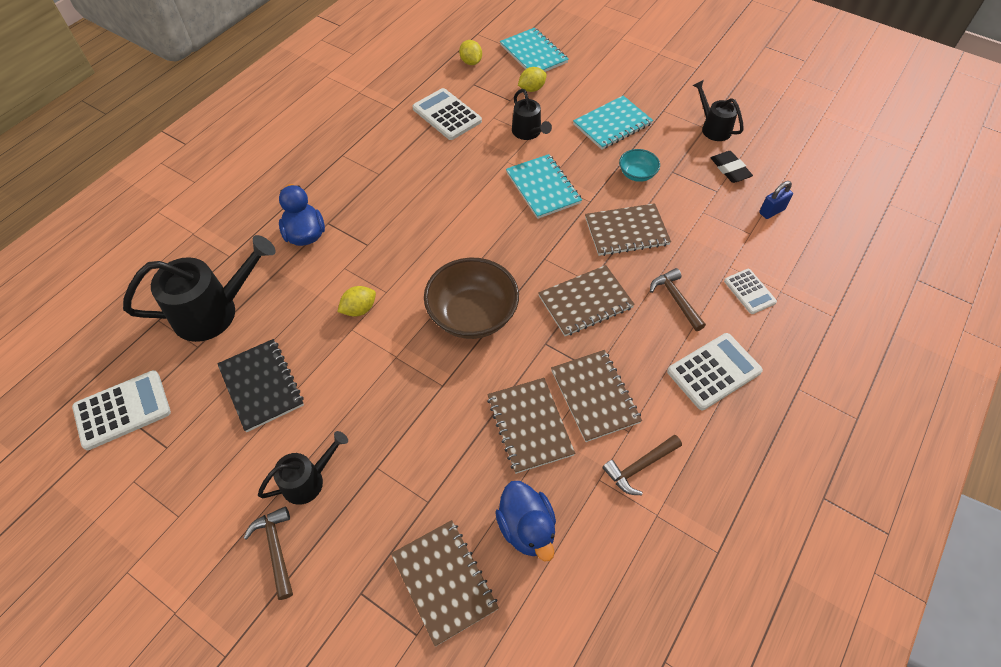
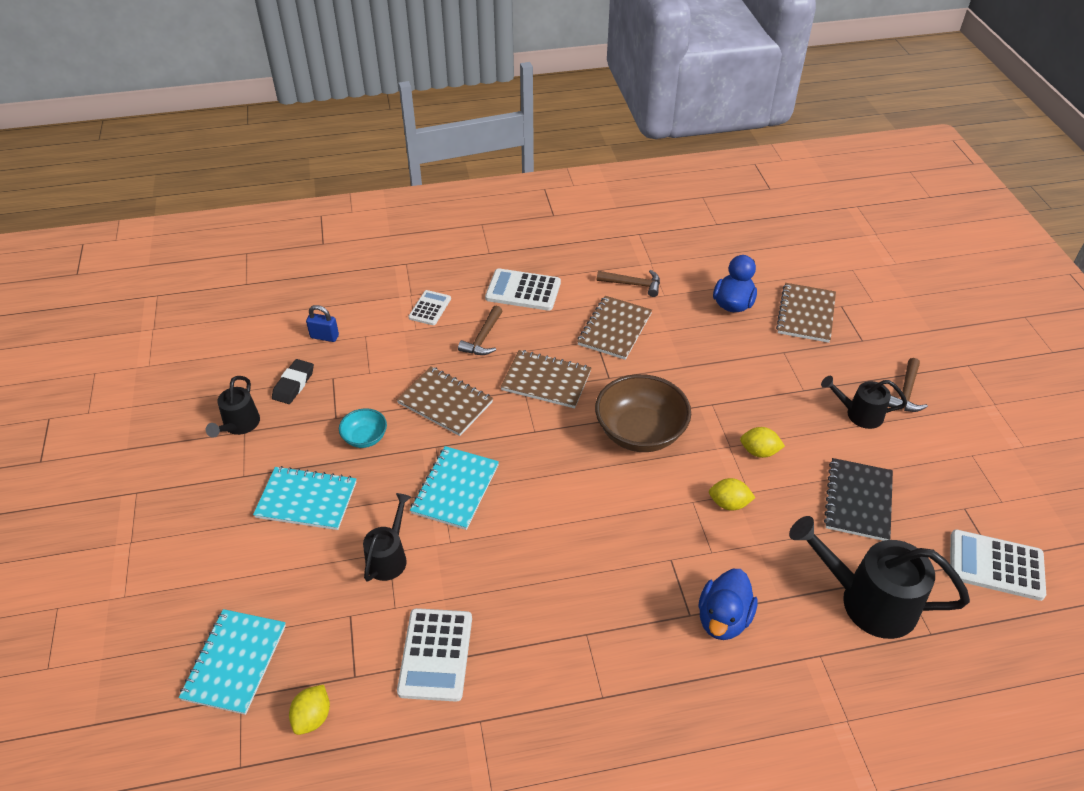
camera: 135 degrees left, 10 degrees down
brown notebook [487,378,575,474] -> none
yellow lemon [518,67,547,92] -> yellow lemon moved to [740,427,785,458]

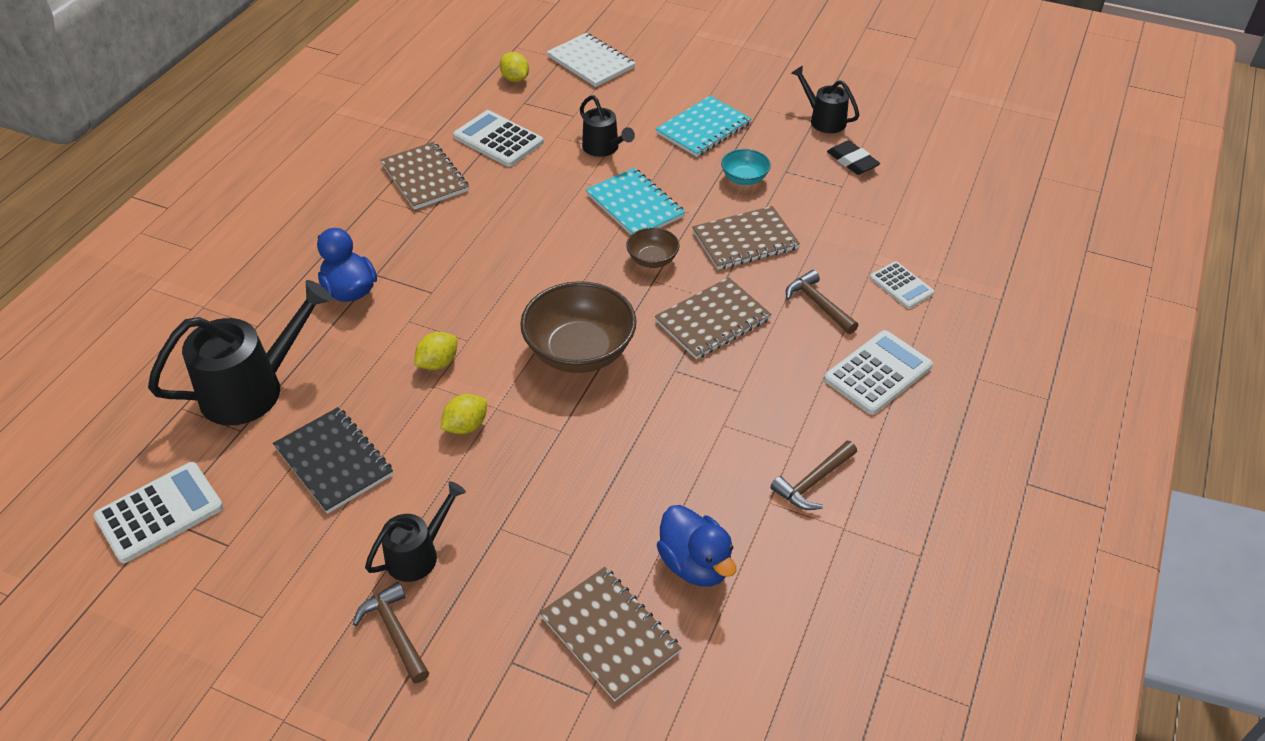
camera: 125 degrees right, 0 degrees up
turquoise notebook [178,609,286,715] -> white notebook [547,33,636,87]
blue padlock [306,305,339,342] -> none
brown notebook [577,296,652,360] -> brown notebook moved to [380,142,469,210]
none -> brown bowl [626,227,680,268]

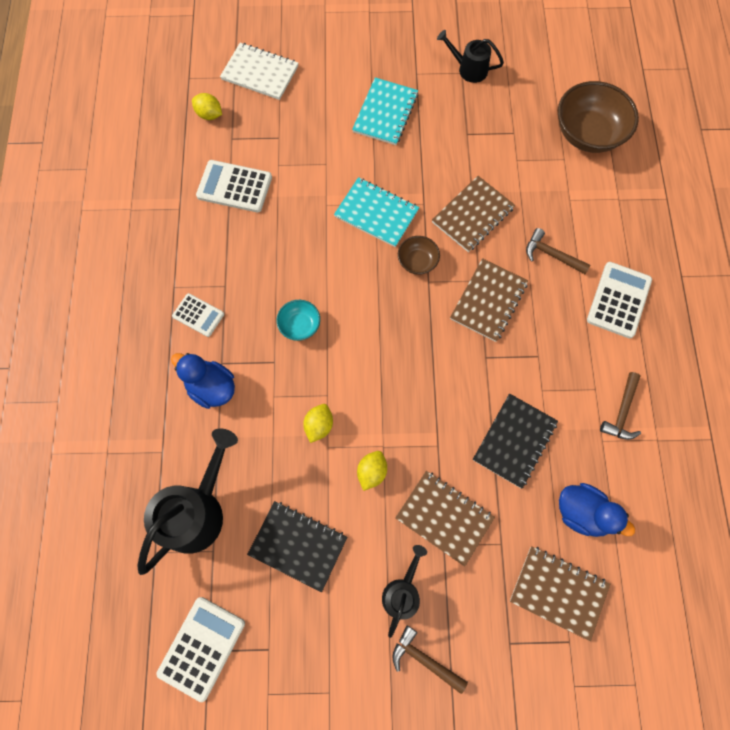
camera: 25 degrees left, 25 degrees up
brown notebook [380,142,469,210] -> brown notebook moved to [395,471,495,567]
brown bowl [520,281,636,373] -> brown bowl moved to [558,81,639,153]
black watering can [580,95,635,157] -> none
turquoise bowl [721,149,771,185] -> turquoise bowl moved to [277,300,320,341]
black eraser [827,140,880,175] -> none
white calculator [870,261,935,309] -> white calculator moved to [172,293,224,337]
none -> black notebook [473,393,558,489]

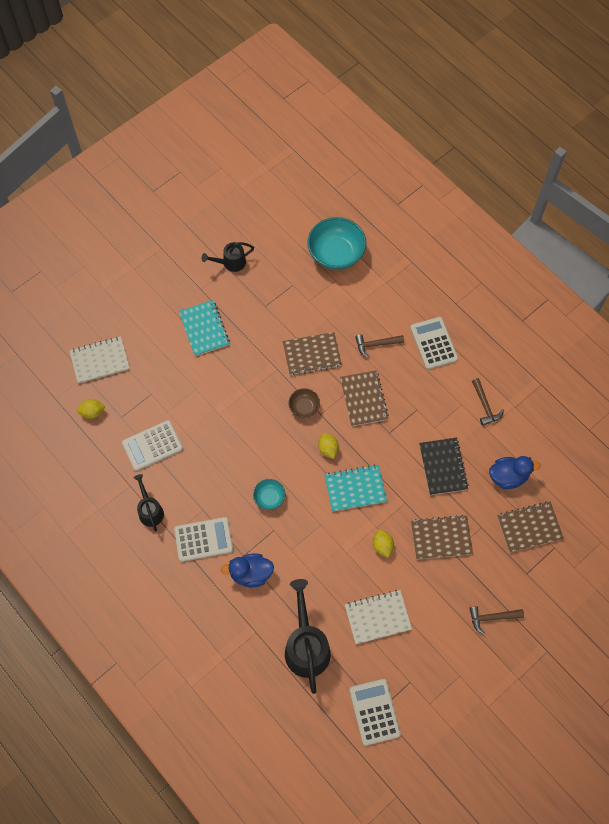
camera: 40 degrees left, 5 degrees down
white calculator [172,293,224,337] -> white calculator [174,517,233,562], size x1.61
black notebook [247,501,347,592] -> white notebook [345,590,412,644]
yellow lemon [303,404,333,443] -> yellow lemon moved to [318,433,339,459]
turquoise notebook [334,177,419,247] -> turquoise notebook moved to [325,465,387,512]
black watering can [382,545,427,638] -> black watering can moved to [134,474,164,532]
brown notebook [432,176,515,252] -> brown notebook turned 75 degrees clockwise [283,332,342,375]
brown bowl [558,81,639,153] -> turquoise bowl [307,217,367,270]

